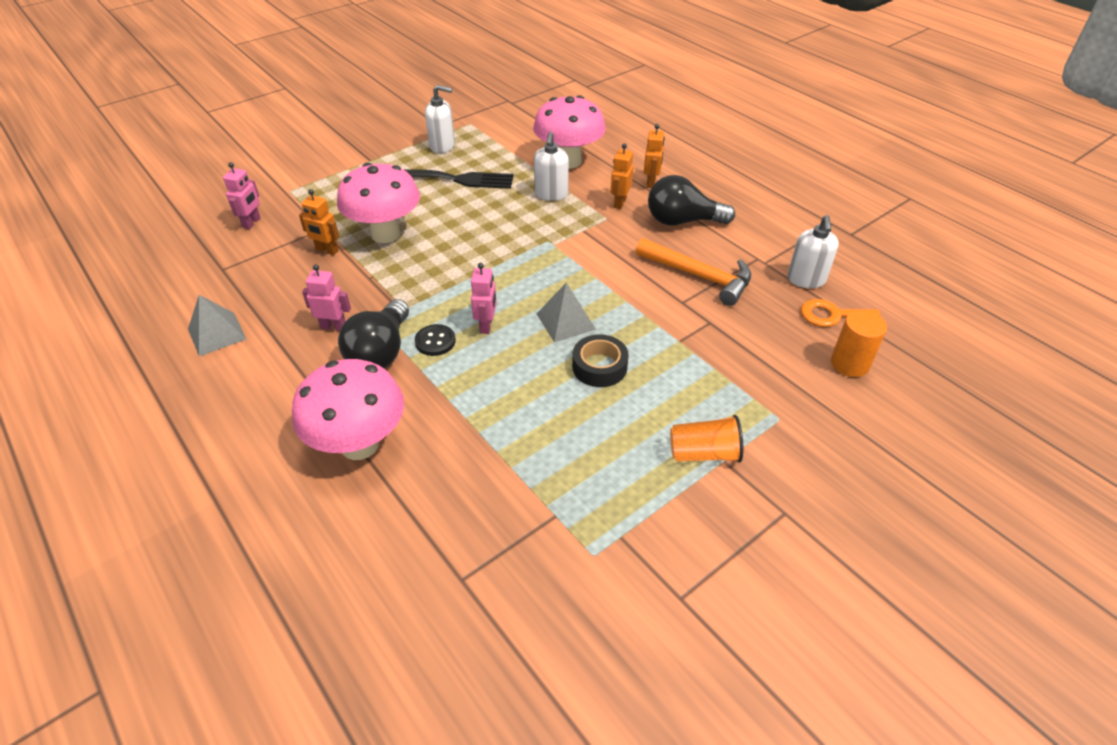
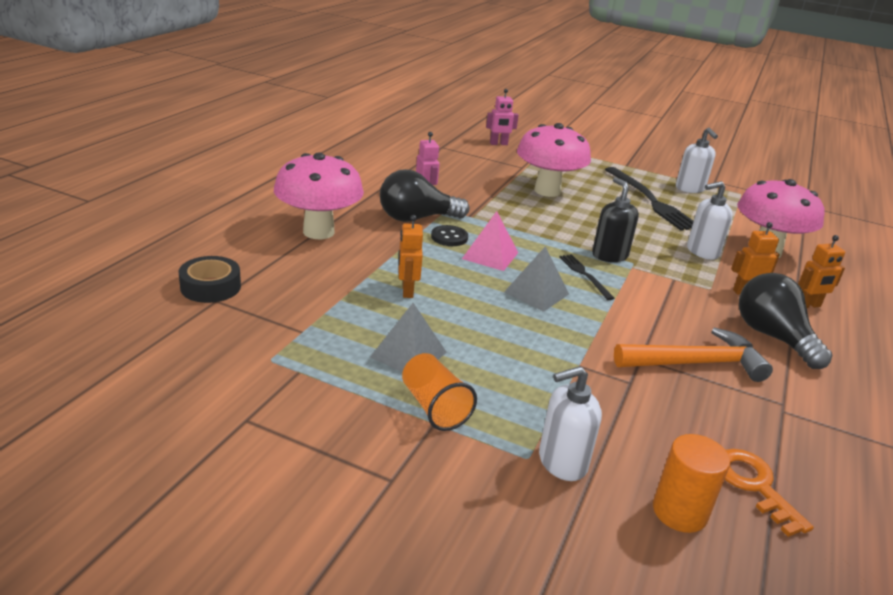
camera: 60 degrees right, 15 degrees down
grey pyramid [188,295,246,356] -> grey pyramid moved to [370,303,447,372]
orange robot [299,189,339,255] -> orange robot moved to [398,215,423,298]
pink robot [471,263,497,334] -> pink pyramid [462,211,518,271]
black tape [572,334,629,387] -> black tape moved to [179,256,241,303]
orange hammer [636,238,751,306] -> orange hammer turned 105 degrees counterclockwise [614,328,773,382]
white soap dispenser [788,215,839,288] -> white soap dispenser moved to [539,366,602,481]
none -> black fork [559,254,615,300]
none -> black soap dispenser [592,177,639,262]

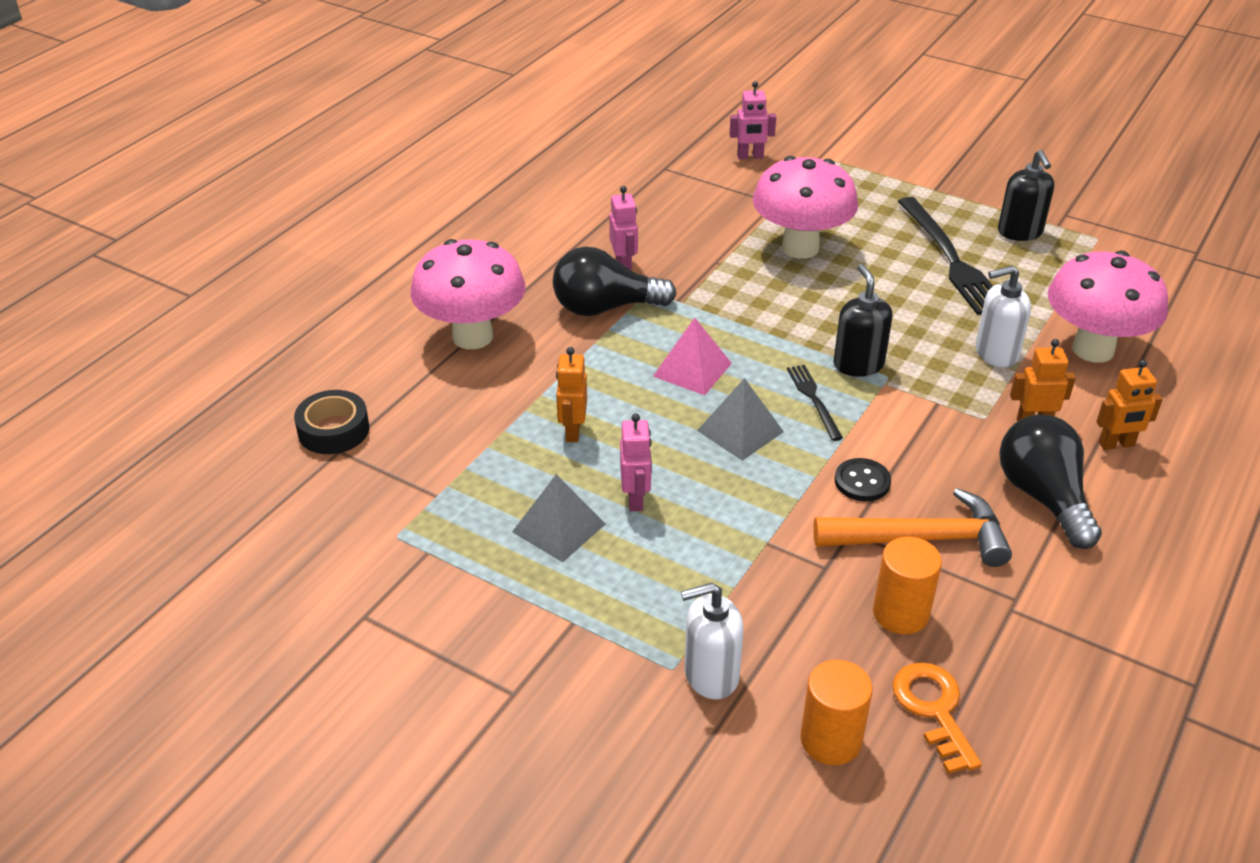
camera: 10 degrees right, 10 degrees up
orange cup [402,353,477,431] -> none
black button [431,225,468,246] -> black button moved to [835,458,891,501]
white soap dispenser [676,128,718,193] -> black soap dispenser [998,150,1054,241]
none -> pink robot [620,413,652,511]
none -> orange cylinder [873,537,942,634]

